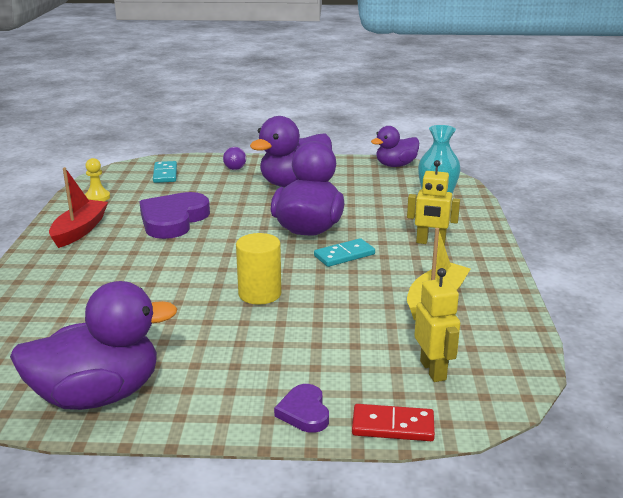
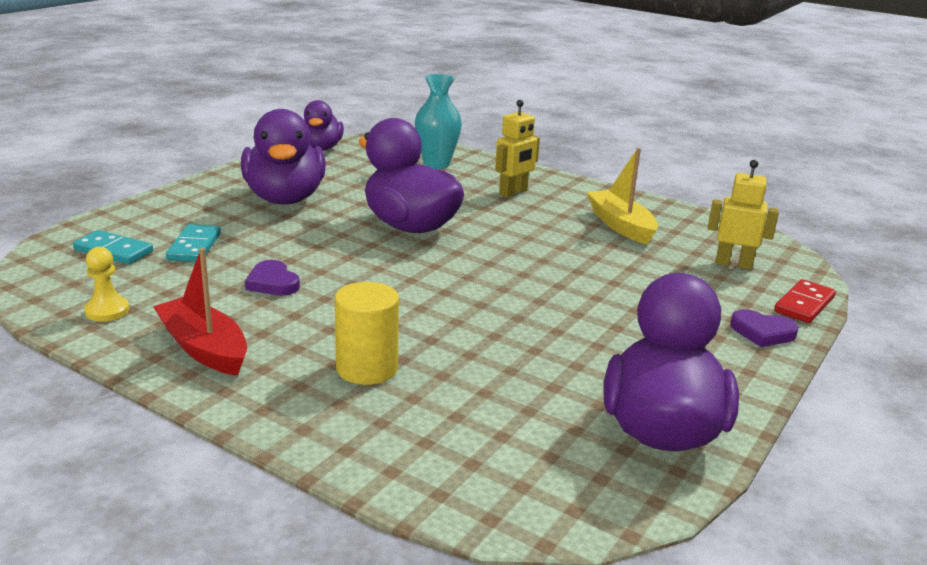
camera: 60 degrees left, 0 degrees up
purple heart [139,192,210,239] -> purple heart [245,260,300,296], size x0.51
purple ball [223,147,246,170] -> none
yellow cylinder [236,233,281,305] -> yellow cylinder moved to [335,282,399,385]
turquoise domino [314,238,375,267] -> turquoise domino moved to [166,224,221,262]

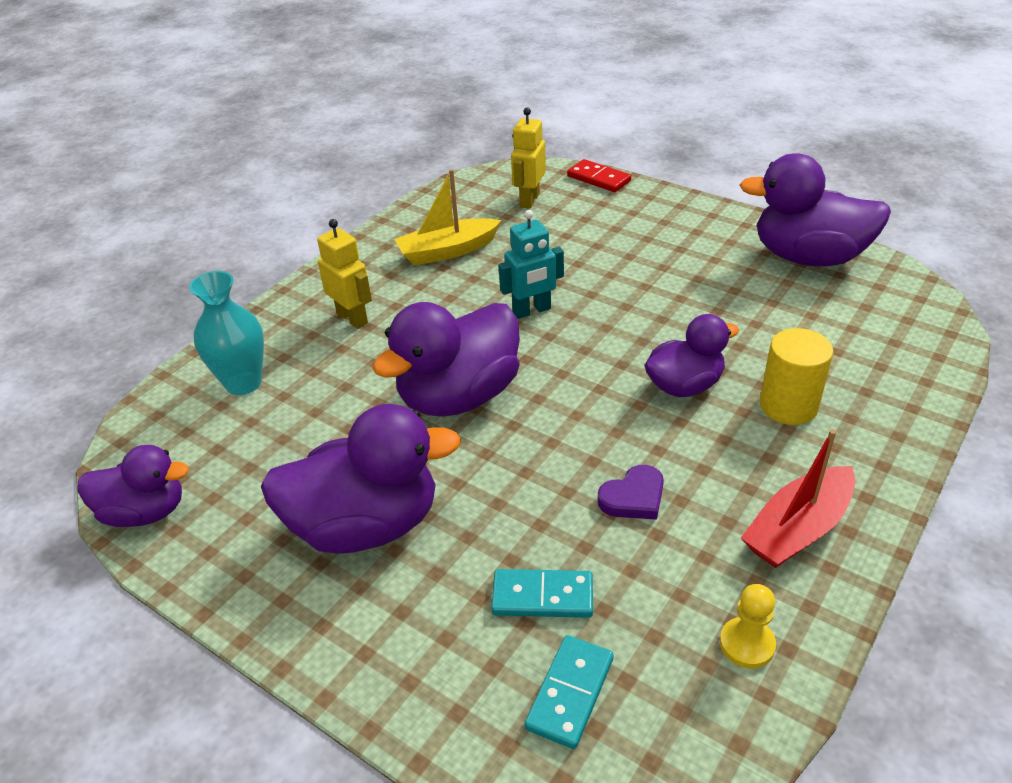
camera: 85 degrees left, 15 degrees up
purple heart [730,309,799,347] -> none
none -> turquoise robot [499,210,564,319]
none -> purple duck [645,314,739,397]

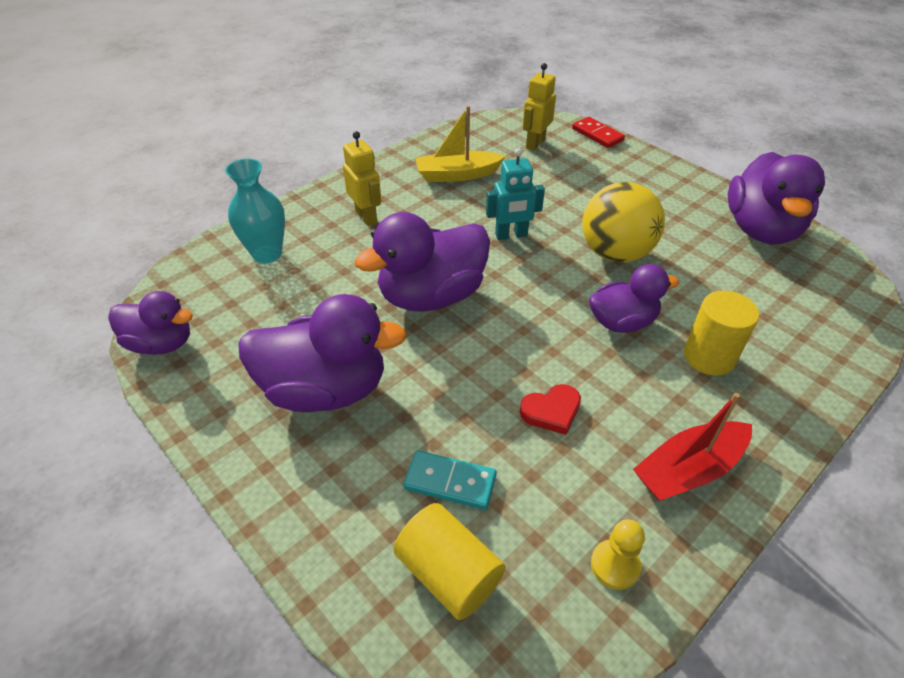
camera: 10 degrees right, 5 degrees up
turquoise domino [525,635,614,749] -> yellow cylinder [393,503,505,620]
purple heart [598,465,664,520] -> red heart [520,384,581,435]
purple duck [739,153,891,267] -> purple duck turned 105 degrees counterclockwise [728,152,825,244]
none -> yellow ball [582,182,665,263]

